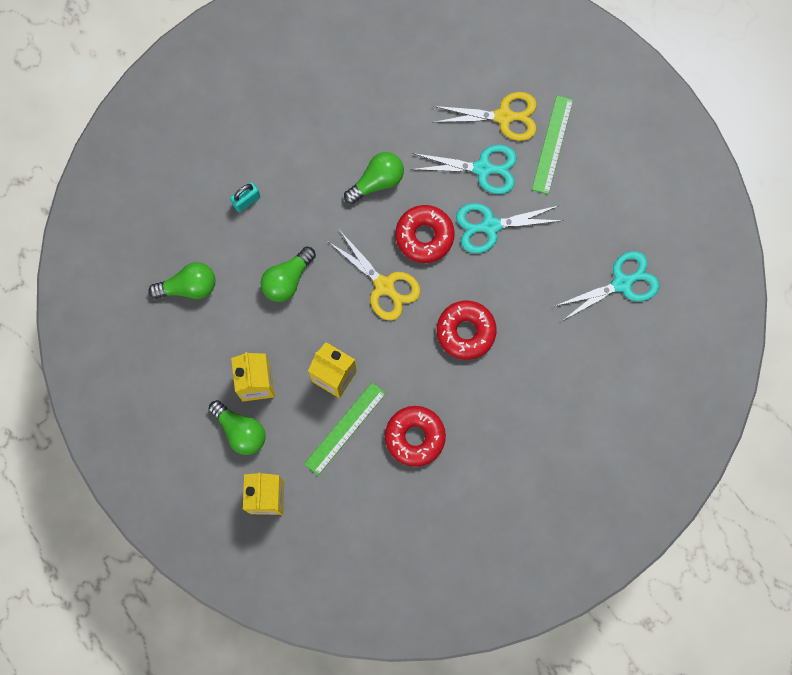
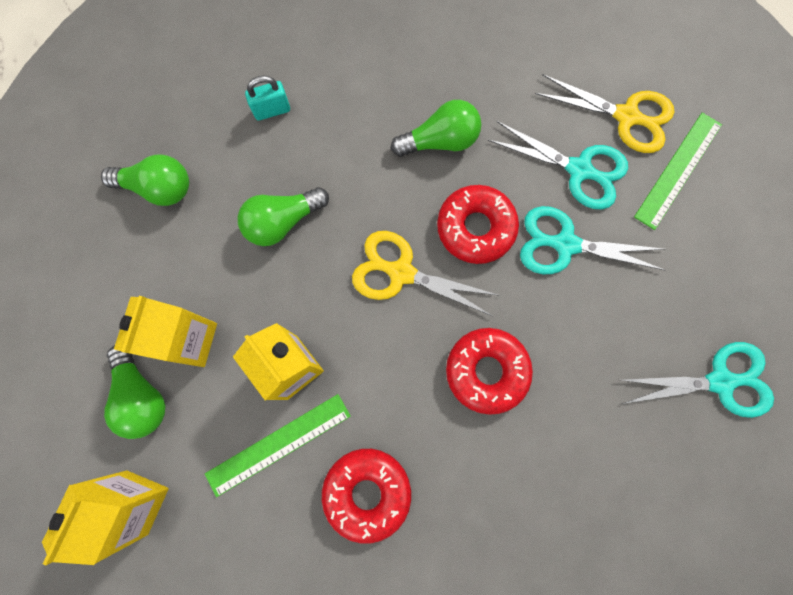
camera: 20 degrees right, 0 degrees up
yellow scissors [329,231,420,320] -> yellow scissors turned 135 degrees clockwise [352,231,500,316]

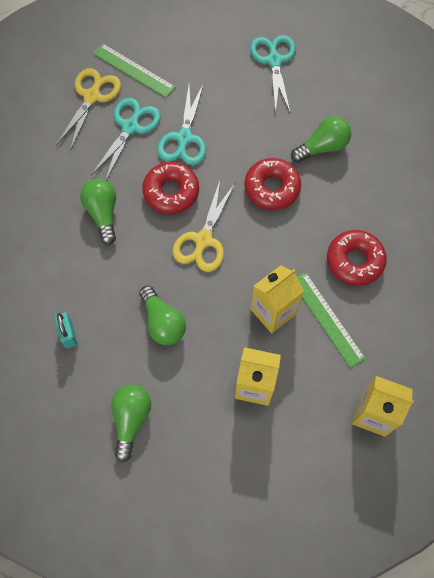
camera: 90 degrees left, 10 degrees down
green light bulb [104,345,165,439] -> green light bulb moved to [291,116,352,163]

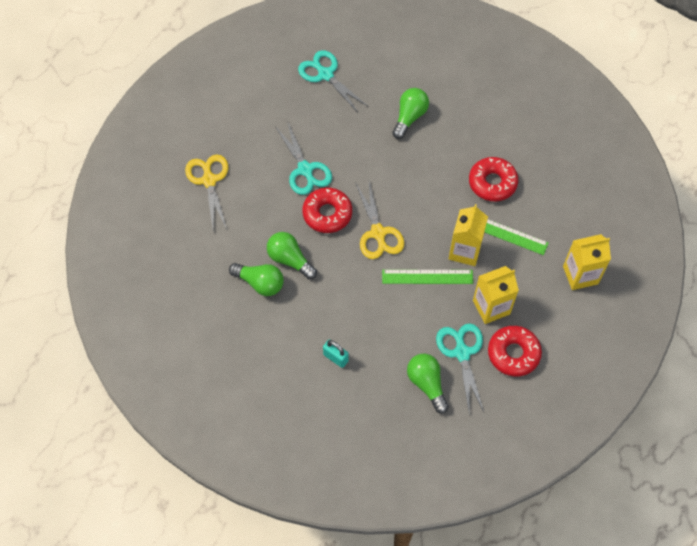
camera: 35 degrees left, 5 degrees down
turquoise scissors [91,98,161,180] -> turquoise scissors moved to [436,323,484,412]
green ruler [93,43,175,98] -> green ruler moved to [382,270,473,284]
green light bulb [139,286,186,345] -> green light bulb moved to [229,263,284,296]
red donut [244,158,301,210] -> red donut moved to [488,326,542,376]

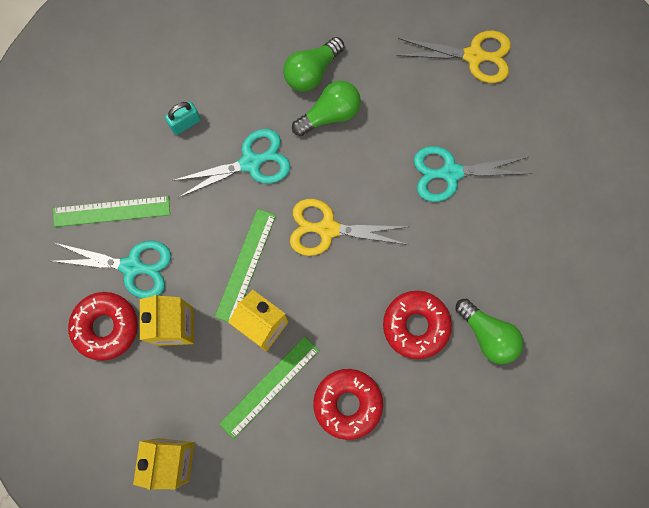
camera: 110 degrees right, 15 degrees up
turquoise scissors [298,50,367,113] -> turquoise scissors moved to [172,129,290,198]
red donut [302,188,352,233] -> red donut moved to [383,291,452,359]
green light bulb [407,354,449,414] -> green ruler [53,196,170,227]

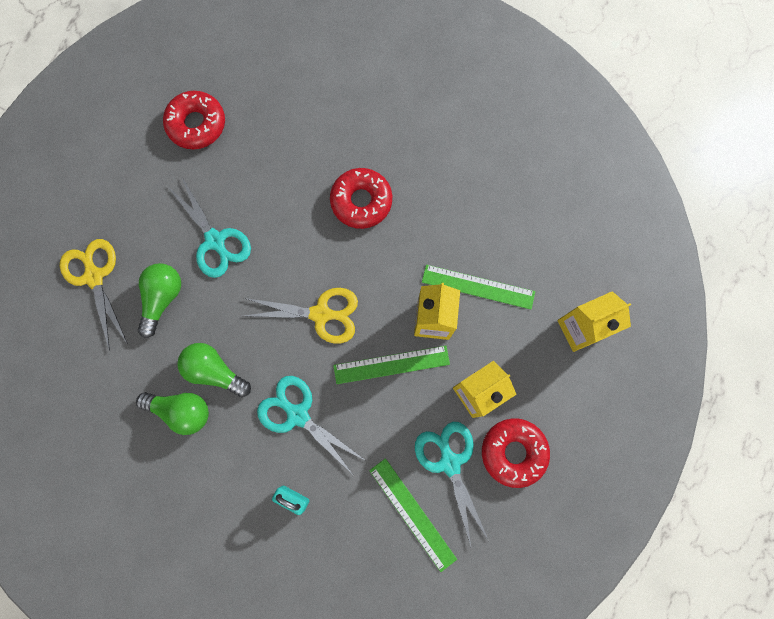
camera: 120 degrees left, 0 degrees up
yellow scissors [290,199,409,256] -> yellow scissors turned 60 degrees counterclockwise [244,288,358,344]
red donut [313,369,383,440] -> red donut moved to [163,91,225,149]
green light bulb [455,298,523,364] -> green light bulb moved to [138,263,181,338]

